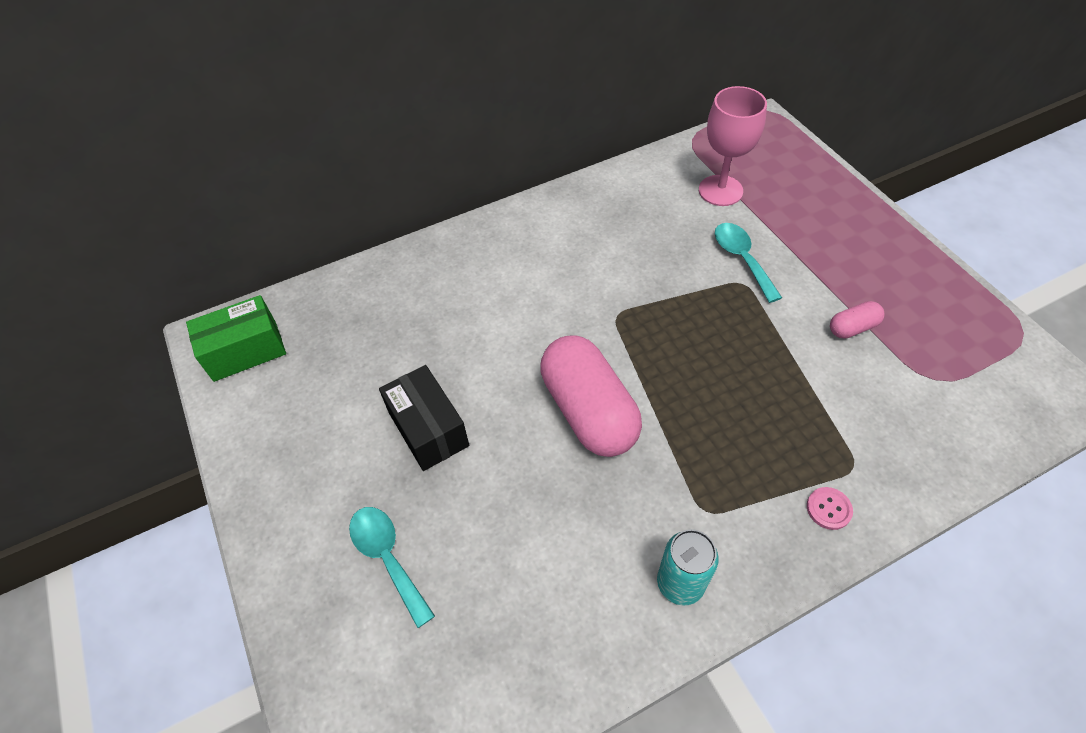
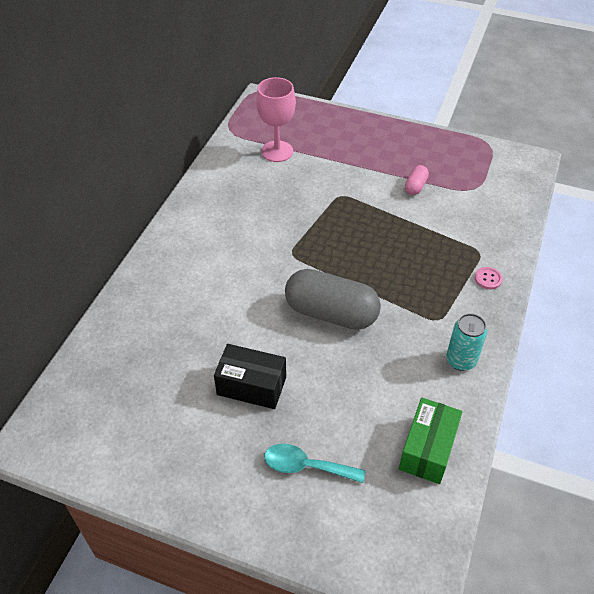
camera: 45 degrees left, 5 degrees down
green box [186,295,286,382] -> green box moved to [399,398,462,484]
pink capsule [540,336,642,457] -> grey capsule [285,269,381,330]
turquoise spoon [715,223,782,303] -> none

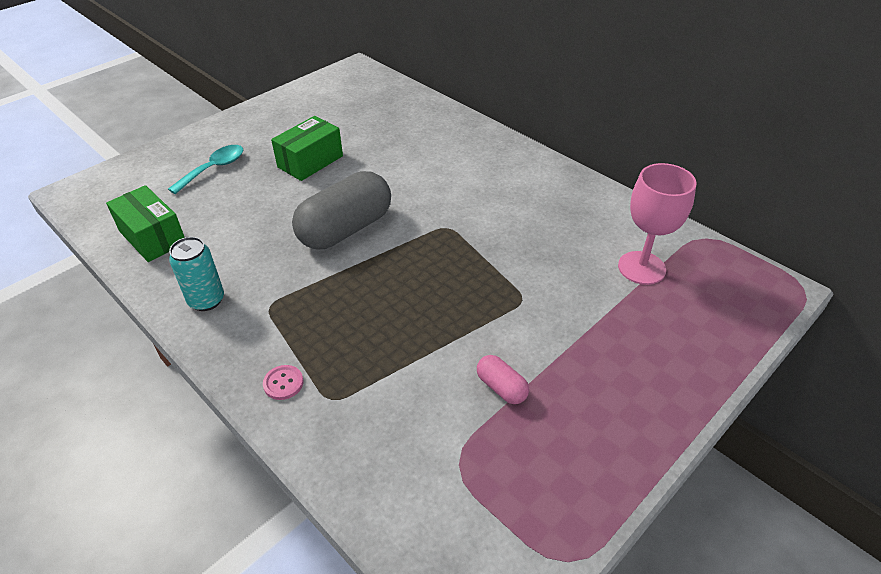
camera: 115 degrees right, 5 degrees down
black box [214,344,286,409] -> green box [271,116,343,181]

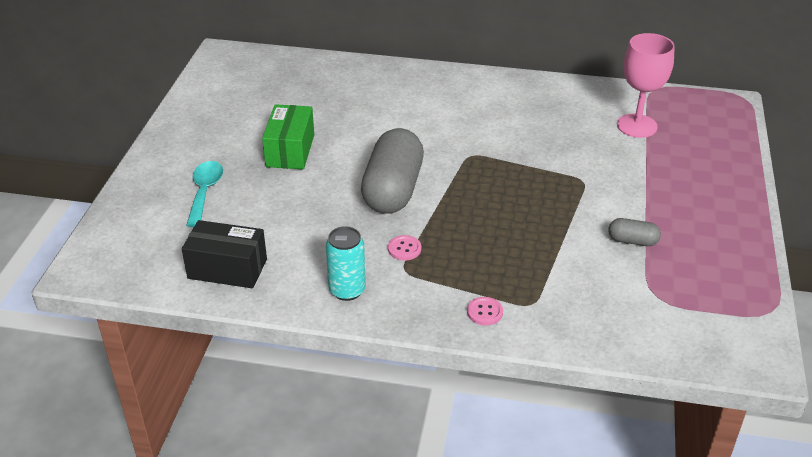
camera: 35 degrees left, 5 degrees down
green box [106,185,185,262] -> black box [182,220,267,288]
pink capsule [477,355,529,404] -> grey capsule [608,218,661,246]
none -> pink button [388,235,421,261]

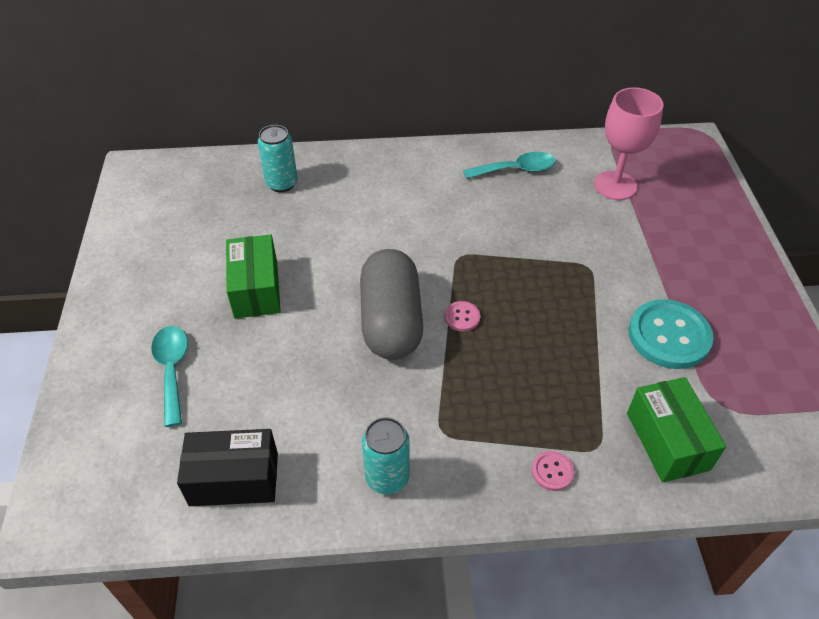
camera: 15 degrees left, 10 degrees up
pink button [388,235,421,261] -> pink button moved to [445,301,480,332]
grey capsule [608,218,661,246] -> turquoise button [629,299,713,369]
none -> turquoise can [258,125,297,192]
none -> turquoise spoon [463,152,556,179]
none -> green box [627,377,726,482]

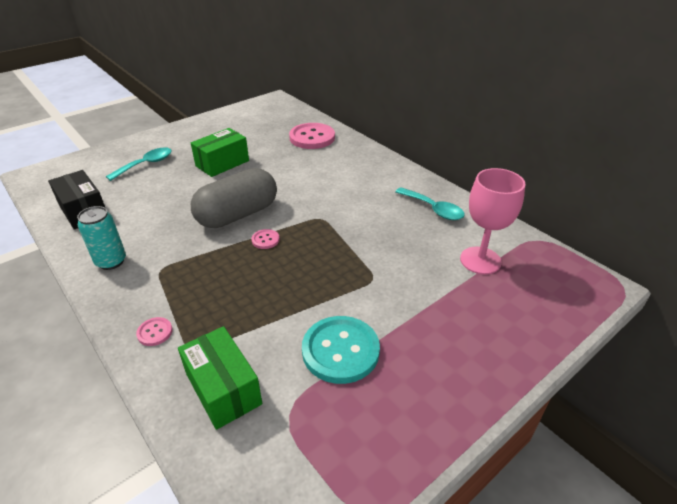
camera: 55 degrees right, 10 degrees down
turquoise can [258,125,297,192] -> pink button [289,123,335,149]
green box [627,377,726,482] -> green box turned 75 degrees counterclockwise [178,326,262,430]

